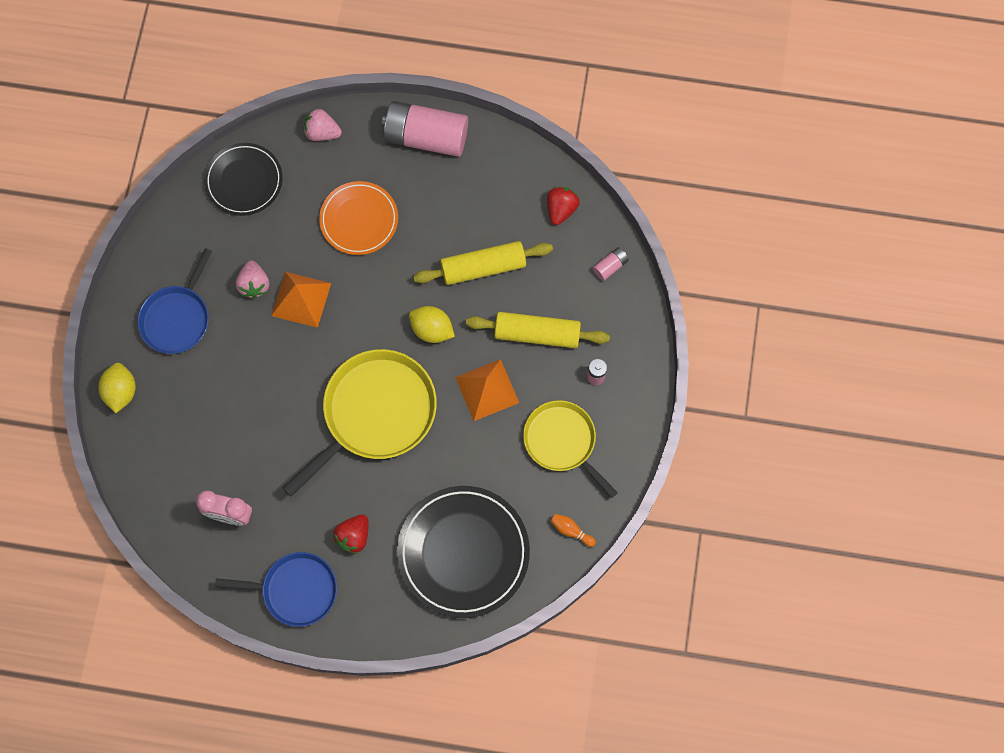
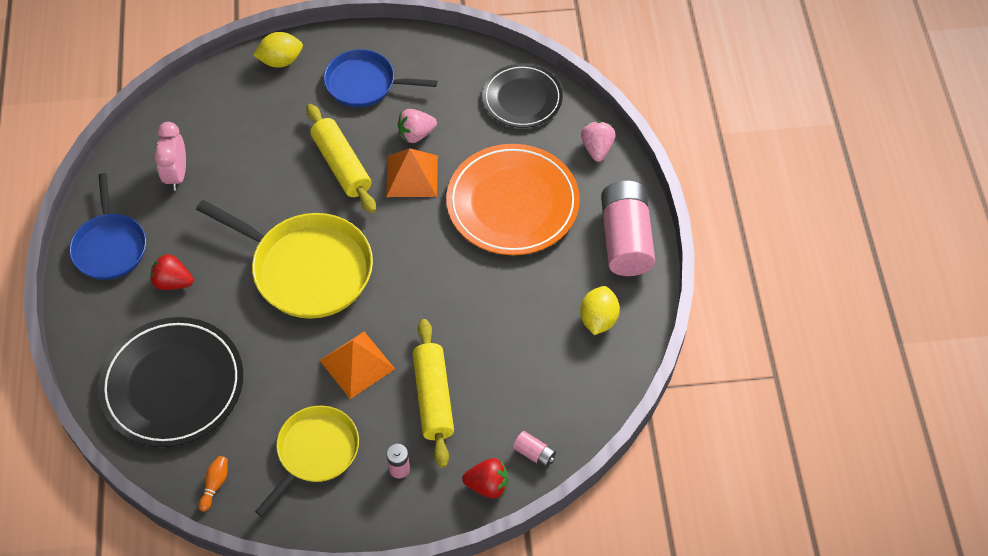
camera: 75 degrees right, 15 degrees down
orange plate [319,181,398,255] -> orange plate [446,144,580,255], size x1.58
yellow lemon [409,306,455,343] -> yellow lemon moved to [580,286,620,335]
yellow rolling pin [413,241,553,285] -> yellow rolling pin moved to [306,104,376,213]
red strawberry [547,187,579,225] -> red strawberry moved to [462,458,508,499]

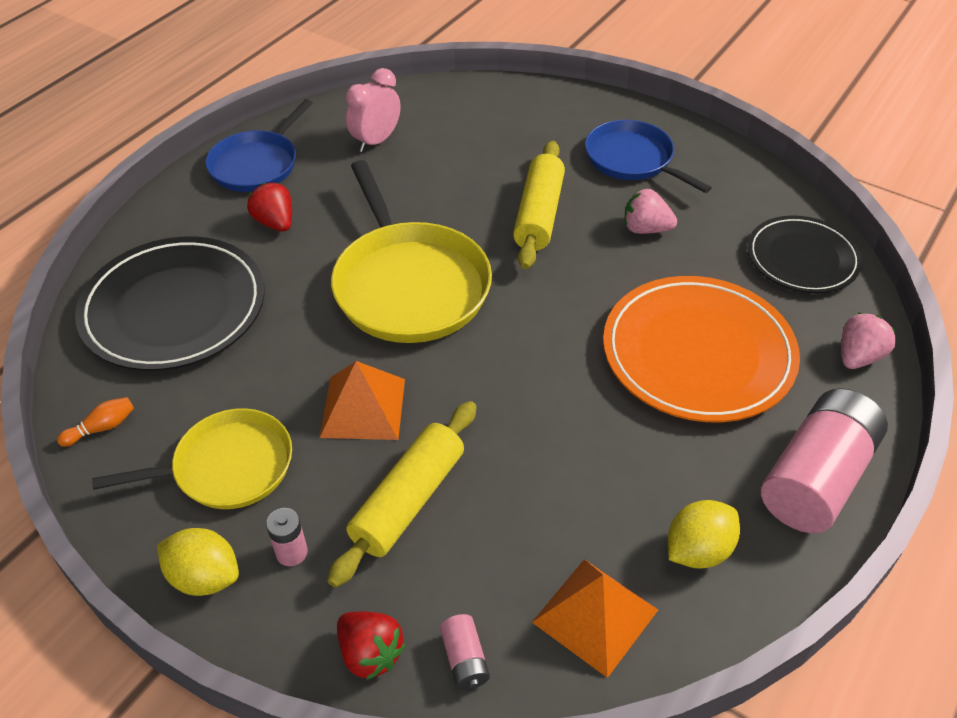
camera: 40 degrees right, 10 degrees down
yellow lemon [253,32,303,68] -> yellow lemon moved to [157,528,239,596]
orange pyramid [386,148,438,197] -> orange pyramid moved to [532,559,658,678]

